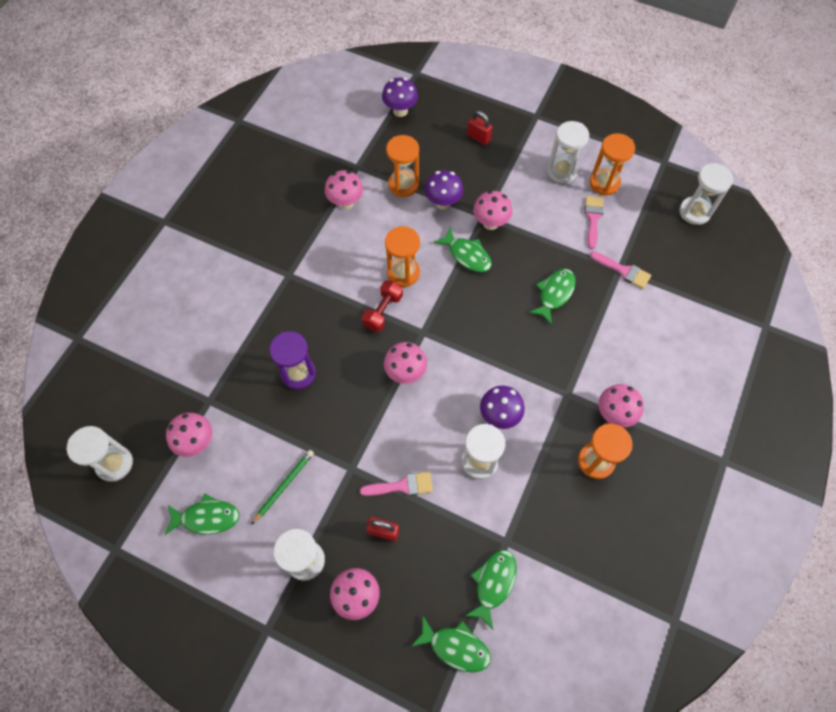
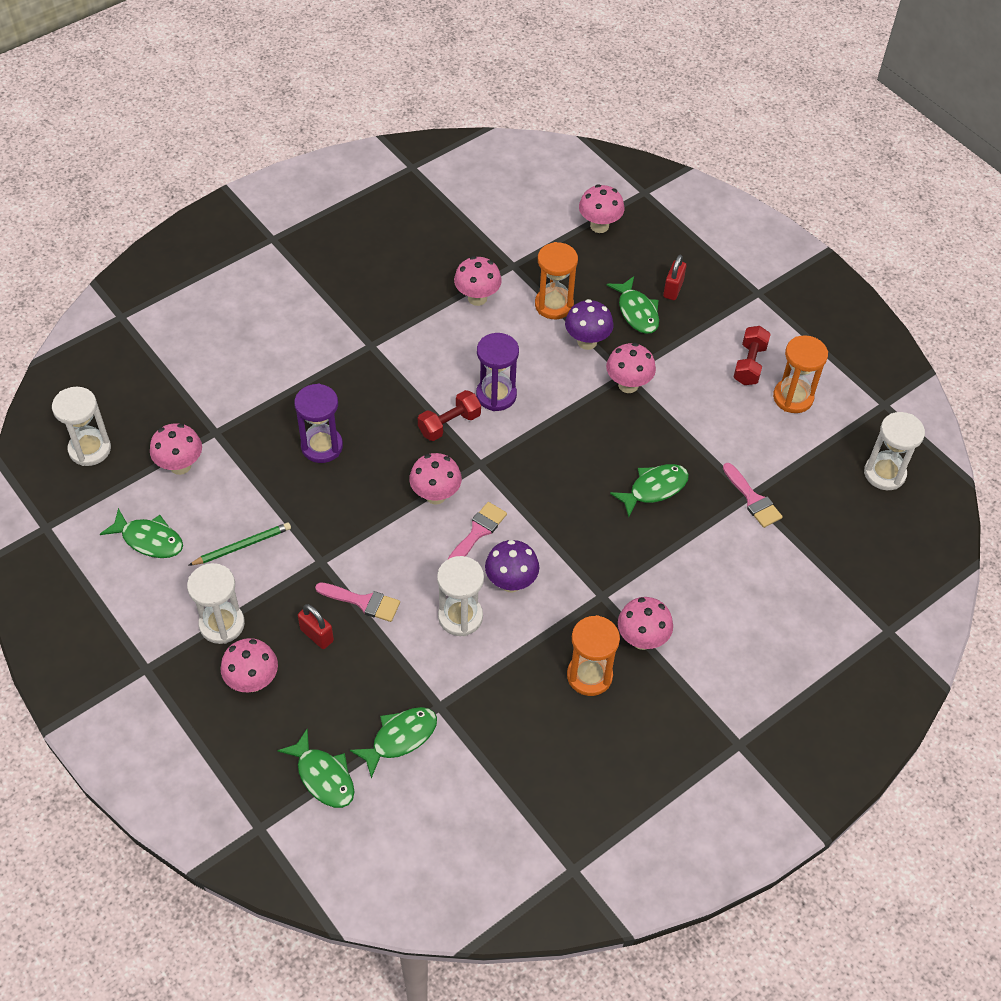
camera: 25 degrees right, 10 degrees down
purple mushroom [382,78,418,117] -> pink mushroom [579,184,624,233]
orange hourglass [385,226,420,287] -> purple hourglass [476,333,519,411]
green fish [433,227,492,272] -> green fish moved to [607,276,659,334]
red padlock [467,111,492,145] -> red padlock turned 45 degrees clockwise [663,255,686,300]
white hourglass [547,121,589,183] -> red dumbbell [734,326,771,385]
pink brush [584,196,604,249] -> pink brush moved to [447,502,507,560]

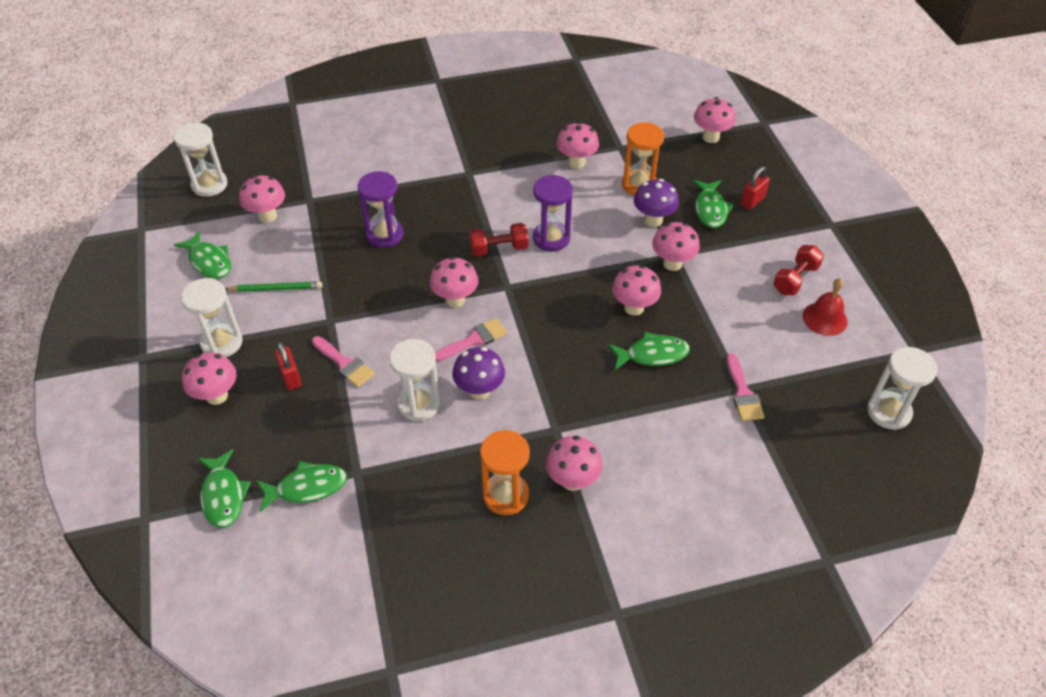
camera: 25 degrees right, 5 degrees down
orange hourglass [773,335,828,413] -> red bell [803,278,848,336]
none -> pink mushroom [612,265,661,316]

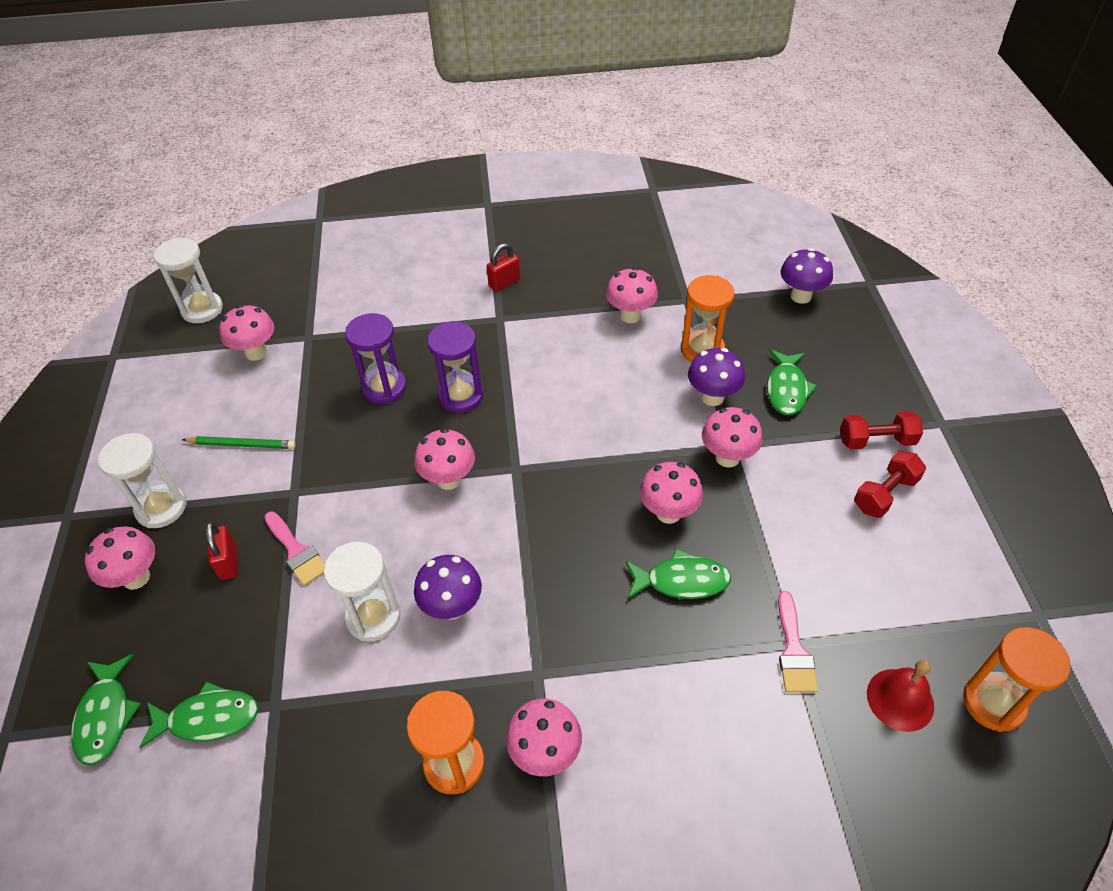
camera: 10 degrees right, 0 degrees up
green fish [174,231,231,279] -> none
pink brush [435,318,507,362] -> none
red dumbbell [469,223,529,256] -> red dumbbell moved to [840,411,923,450]
purple hourglass [533,175,573,251] -> purple hourglass moved to [427,322,483,413]
pink mushroom [694,97,736,143] -> purple mushroom [781,248,833,304]
red padlock [741,166,770,210] -> red padlock moved to [486,243,520,292]
red bell [803,278,848,336] -> red bell moved to [867,660,934,732]
white hourglass [867,347,937,430] -> orange hourglass [963,627,1071,732]

